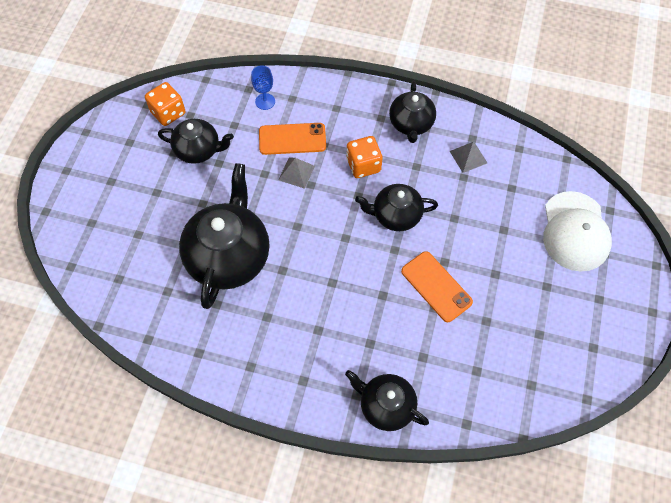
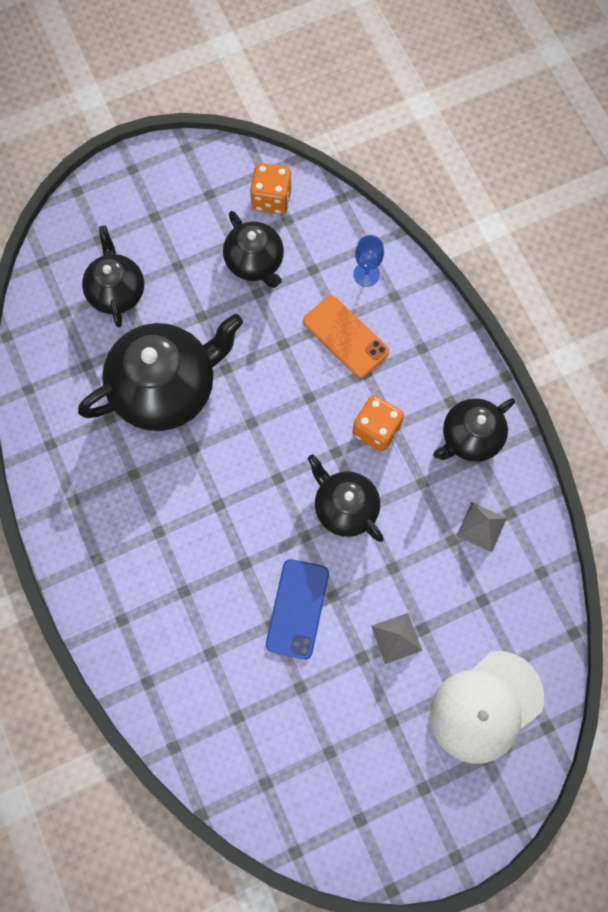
camera: 50 degrees right, 10 degrees up
grey pyramid [278,157,315,189] -> grey pyramid moved to [371,613,422,664]
black teapot [345,370,429,431] -> black teapot moved to [82,226,144,327]
orange phone [401,251,473,322] -> blue phone [266,559,329,660]

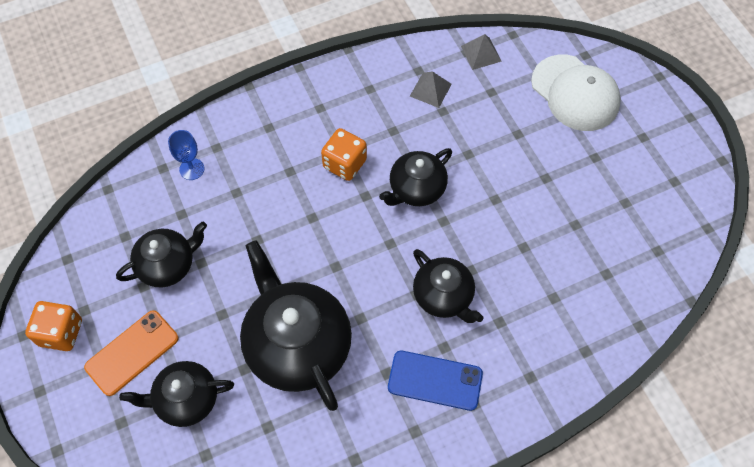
camera: 90 degrees left, 10 degrees down
orange dice [250,163,292,214] -> orange dice moved to [25,301,82,351]
blue phone [266,559,329,660] -> blue phone moved to [388,351,483,411]
orange phone [303,295,389,378] -> orange phone moved to [84,310,179,396]
grey pyramid [371,613,422,664] -> grey pyramid moved to [461,34,502,70]
black teapot [433,398,515,462] -> black teapot moved to [413,249,484,323]

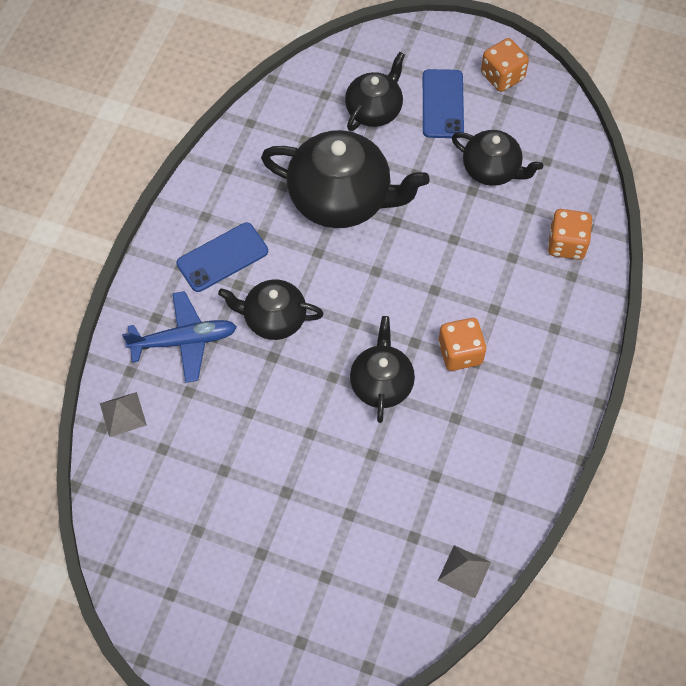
camera: 135 degrees right, 0 degrees up
orange phone [84,310,179,396] -> blue phone [423,69,464,138]
black teapot [116,222,207,287] -> black teapot turned 75 degrees counterclockwise [452,130,543,186]
blue goblet [168,130,205,180] -> orange dice [548,209,593,260]
grey pyramid [410,71,452,108] -> grey pyramid moved to [100,392,147,437]
white cap [531,55,621,131] -> none
none -> blue plane [122,291,237,383]

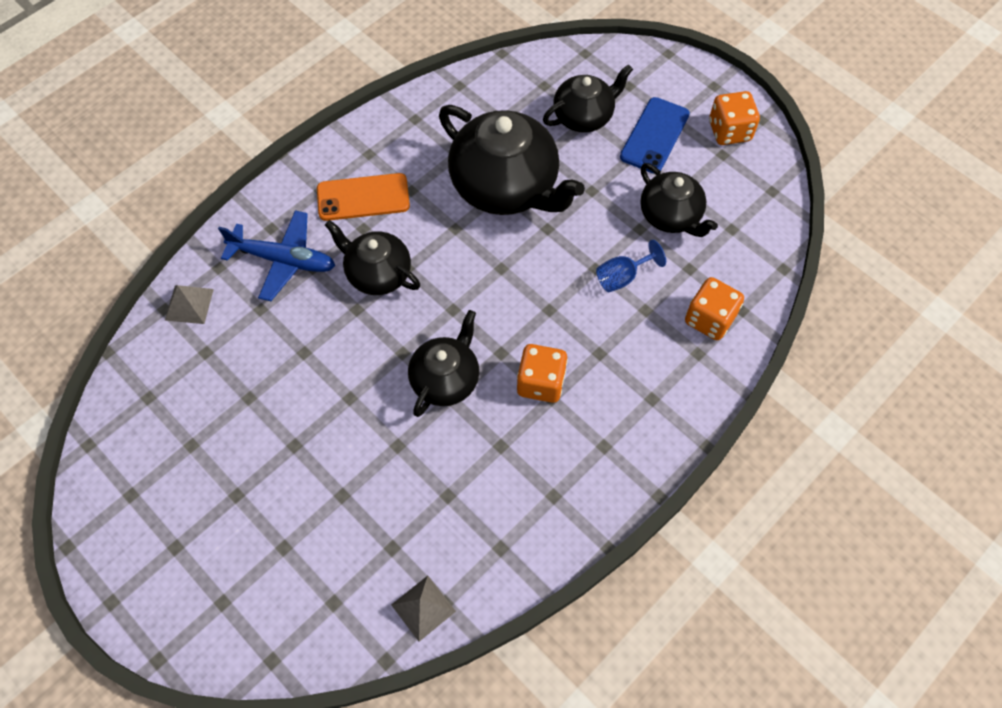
camera: 25 degrees right, 0 degrees up
blue phone [176,223,268,292] -> orange phone [317,173,410,221]
none -> blue goblet [596,240,666,292]

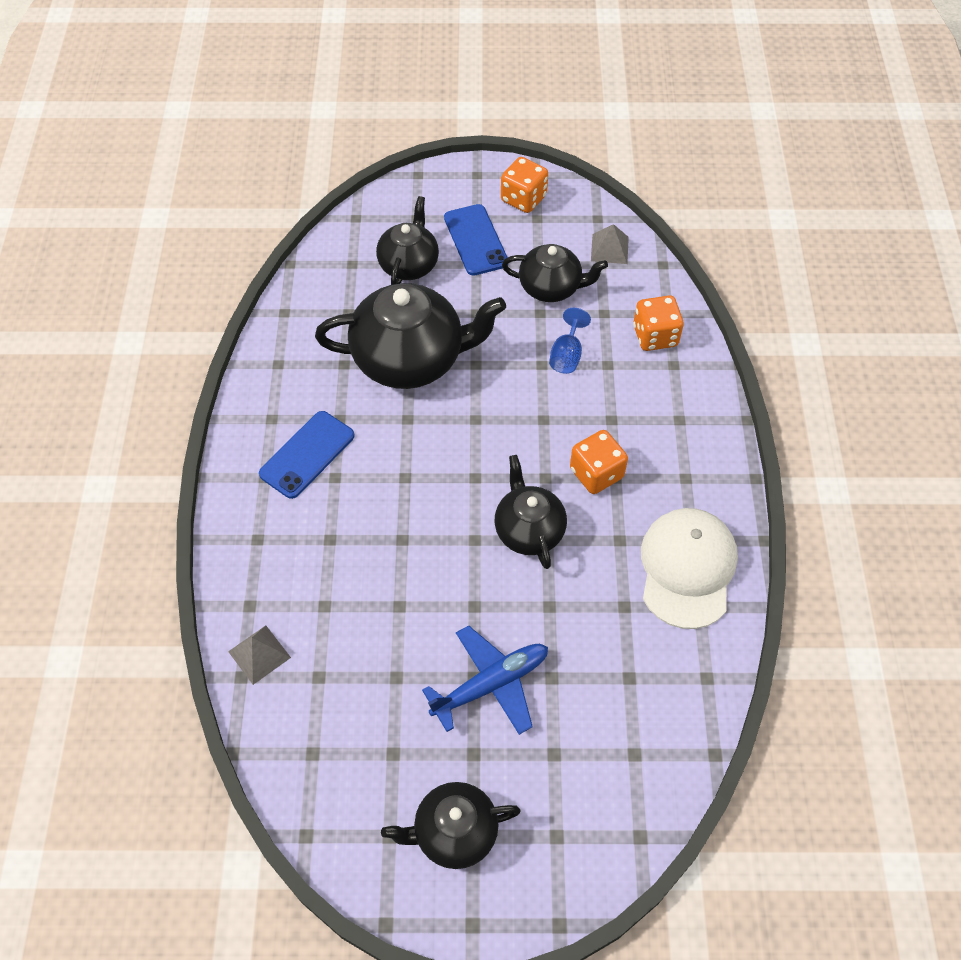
camera: 45 degrees left, 5 degrees down
blue plane [218,210,335,301] -> blue plane moved to [422,625,548,735]
orange phone [317,173,410,221] -> blue phone [259,411,355,499]
black teapot [325,220,420,295] -> black teapot moved to [381,782,520,869]
grey pyramid [391,576,456,642] -> grey pyramid moved to [591,224,629,264]
none -> white cap [641,508,738,629]

